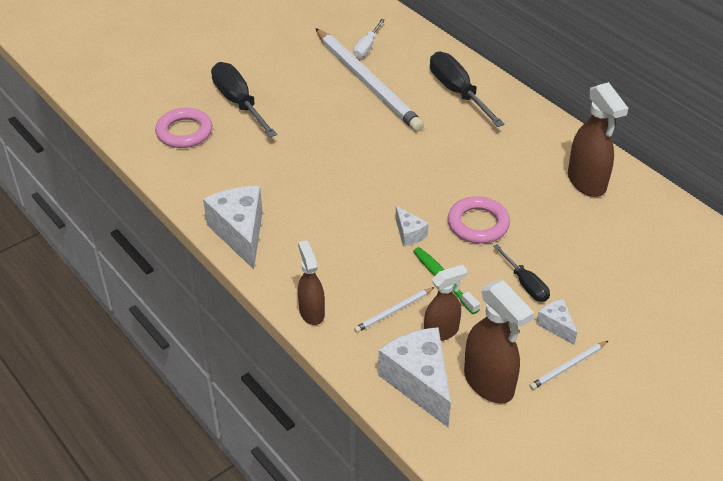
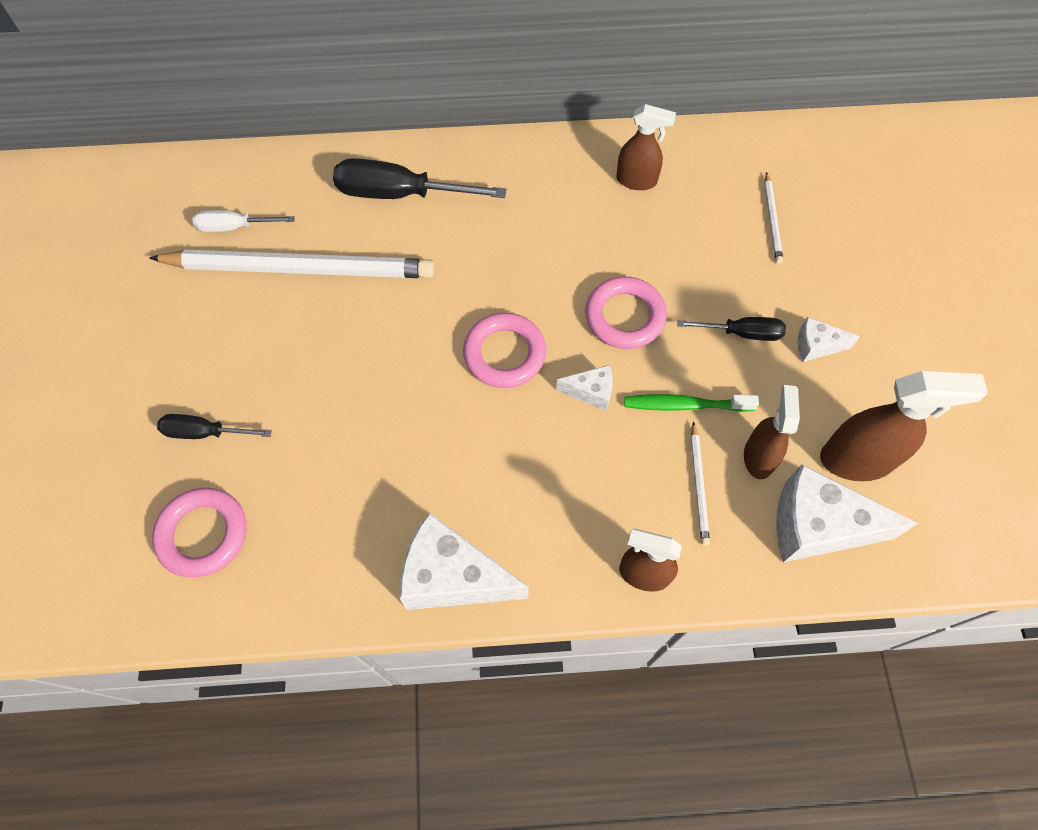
camera: 55 degrees left, 20 degrees up
black screwdriver [211,62,277,137] -> black screwdriver [157,414,272,439], size x0.57
white screwdriver [354,19,385,58] -> white screwdriver turned 120 degrees clockwise [193,210,295,232]
white pencil [529,341,608,390] -> white pencil moved to [764,172,783,264]
brown spray bottle [568,82,629,197] -> brown spray bottle [616,104,676,190], size x0.64
none -> pink ring [463,313,546,388]

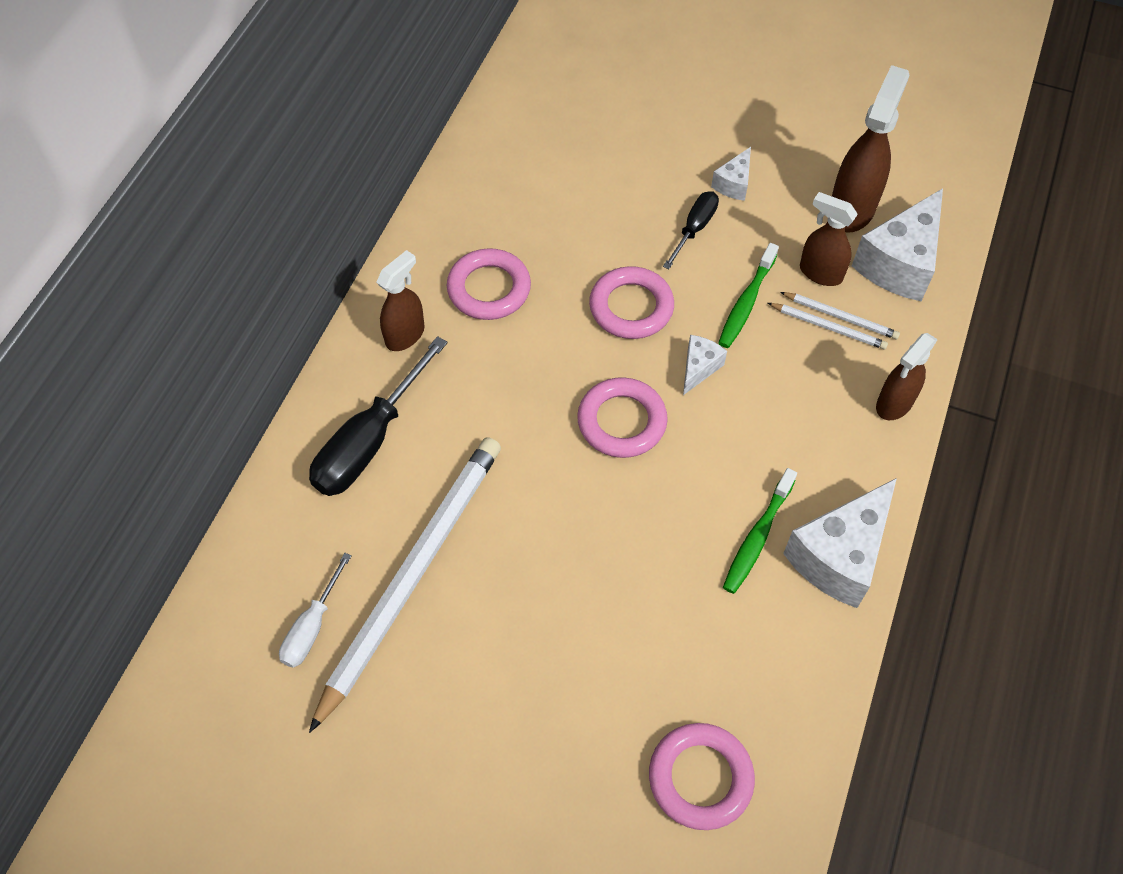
camera: 65 degrees left, 5 degrees down
black screwdriver [157,414,272,439] -> none
brown spray bottle [616,104,676,190] -> brown spray bottle moved to [376,250,425,351]
white pencil [764,172,783,264] -> white pencil moved to [780,292,900,339]
none -> pink ring [447,248,531,320]
none -> green toothbrush [723,468,797,594]

